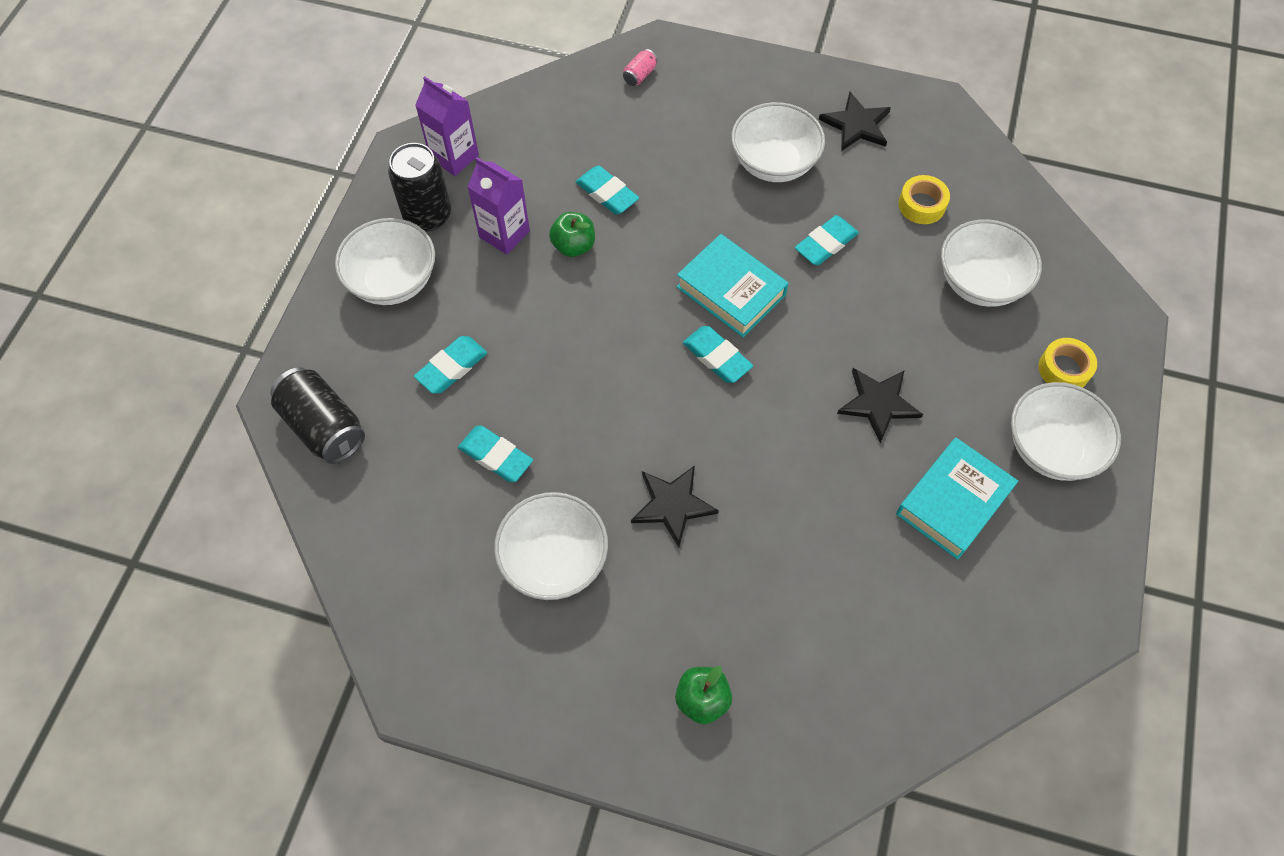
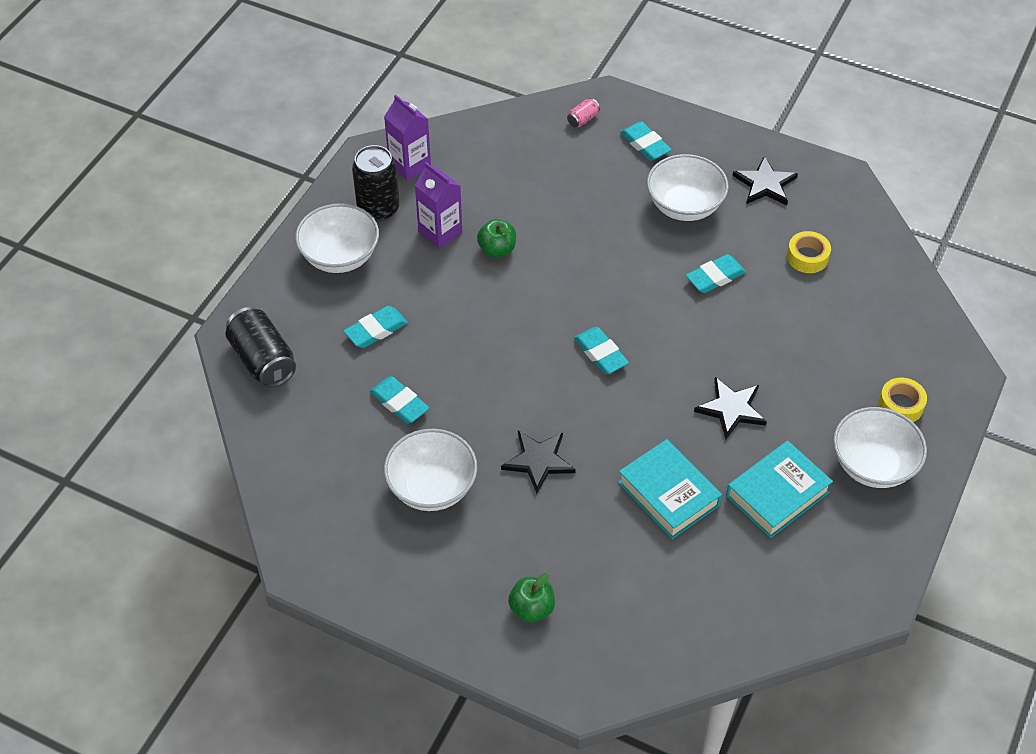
camera: 10 degrees right, 10 degrees down
turquoise eraser [576,165,639,214] -> turquoise eraser moved to [620,121,672,161]
turquoise book [676,234,789,337] -> turquoise book moved to [618,439,722,539]
white bowl [941,219,1042,307] -> none

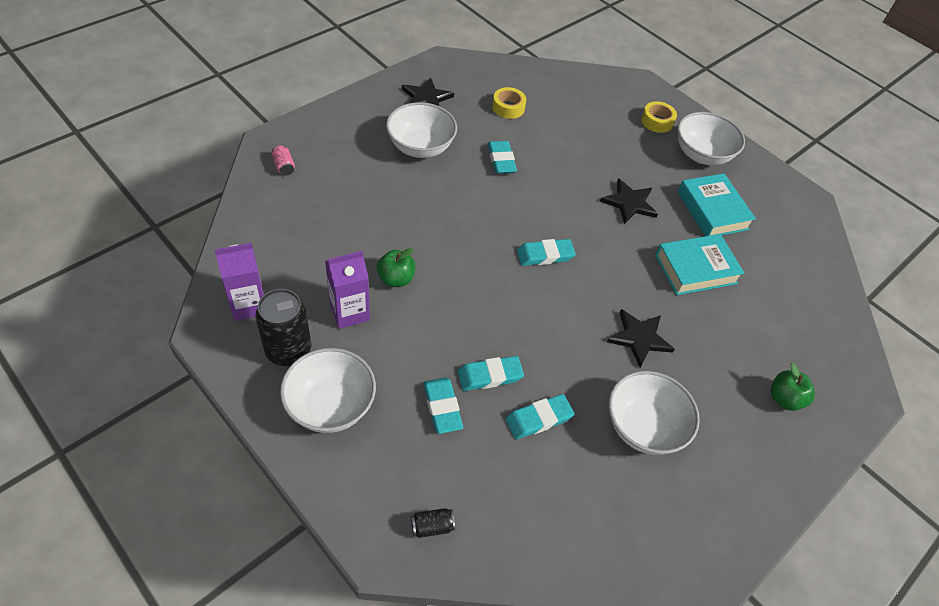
camera: 75 degrees left, 0 degrees up
black can [225,307,296,388] -> black can [411,508,455,538], size x0.46
turquoise eraser [620,121,672,161] -> turquoise eraser moved to [458,356,524,391]

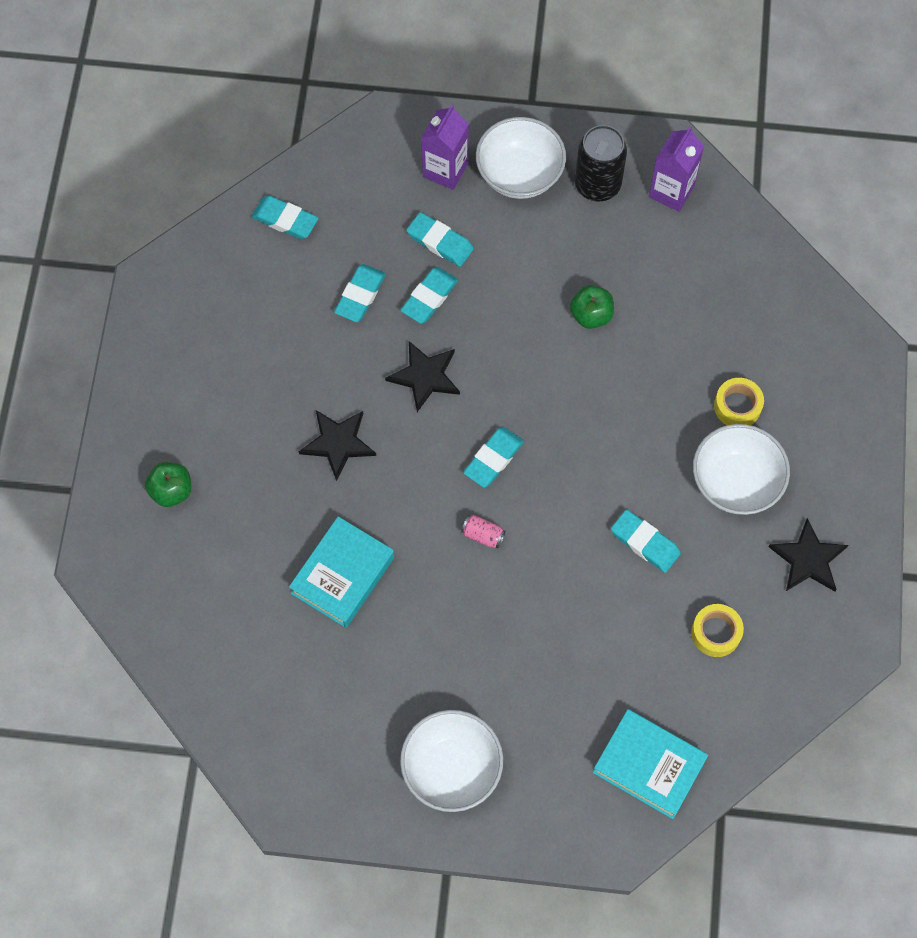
camera: 145 degrees right, 15 degrees up
pink can [272,144,295,175] -> pink can moved to [461,515,506,549]
purple carton [325,251,370,329] -> purple carton moved to [421,104,469,190]
black can [411,508,455,538] -> none
black star [600,178,658,224] -> black star moved to [385,341,460,412]
white bowl [609,371,700,455] -> none
yellow tape [641,101,677,133] -> yellow tape moved to [714,378,764,425]
turquoise book [678,173,756,236] -> turquoise book moved to [593,709,708,819]
none -> turquoise eraser [251,196,318,239]

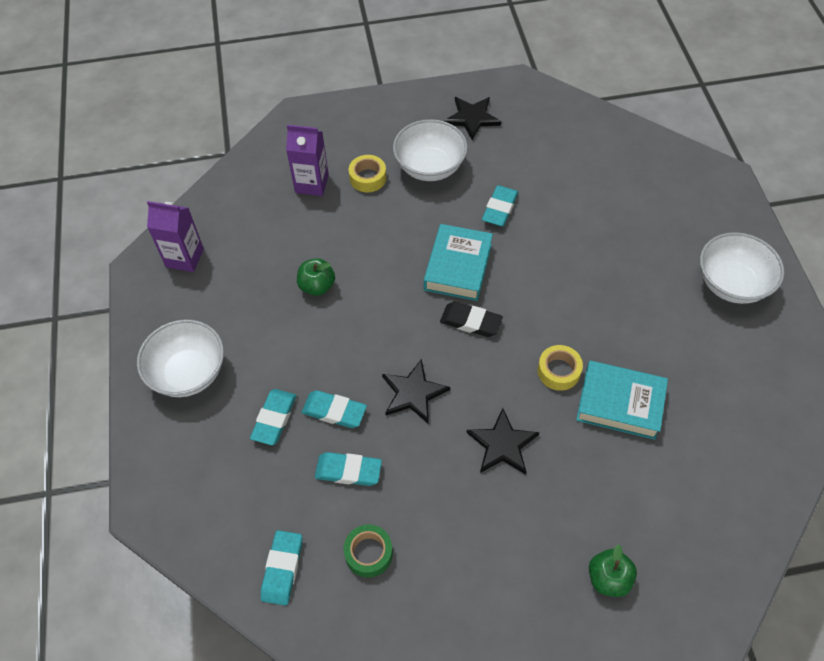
camera: 105 degrees left, 10 degrees down
purple carton [421,104,469,190] -> purple carton moved to [286,125,329,196]
pink can [461,515,506,549] -> none
turquoise eraser [463,427,524,488] -> black eraser [440,302,503,337]
black can [575,125,627,201] -> none
turquoise book [593,709,708,819] -> turquoise book moved to [424,224,493,301]
yellow tape [691,604,744,657] -> yellow tape moved to [538,345,583,391]
none -> green tape [343,524,393,578]

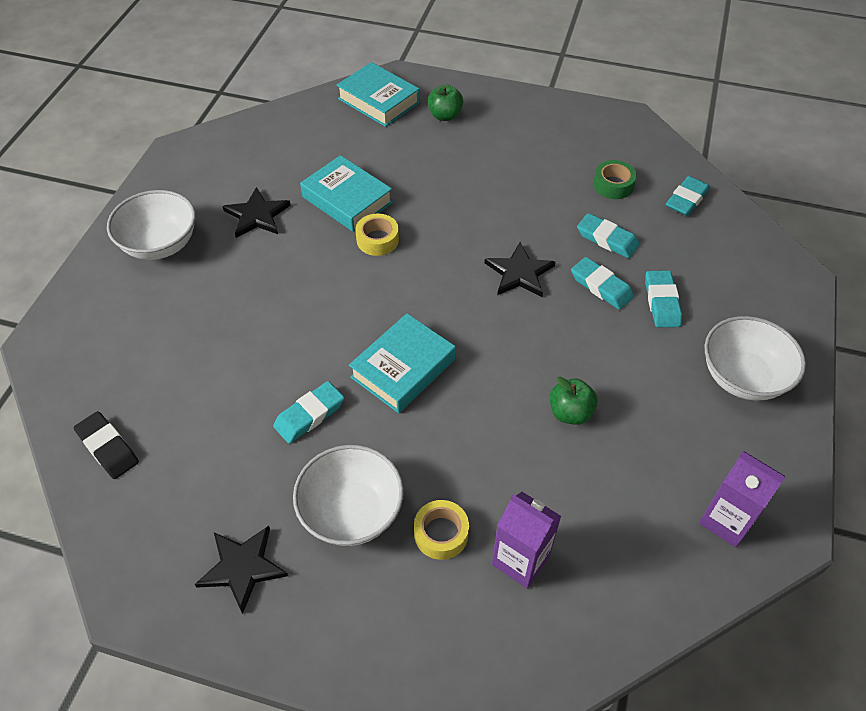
camera: 155 degrees left, 5 degrees down
turquoise eraser [250,389,297,445] -> turquoise eraser turned 45 degrees counterclockwise [645,270,682,327]
black eraser [440,302,503,337] -> black eraser moved to [74,411,139,479]
black star [467,408,539,474] -> black star moved to [223,187,291,238]
none -> turquoise book [337,62,420,127]

